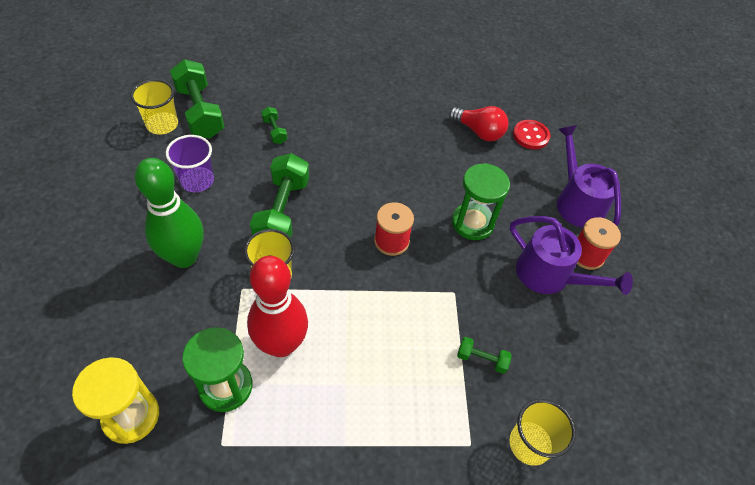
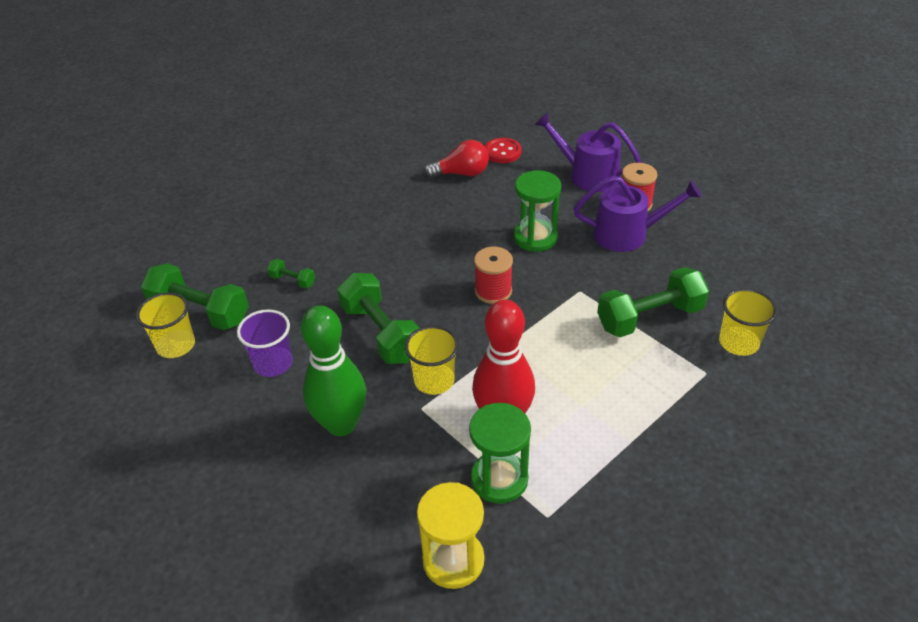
camera: 35 degrees left, 10 degrees down
green dumbbell [457,337,512,374] -> green dumbbell [597,267,709,337], size x2.13

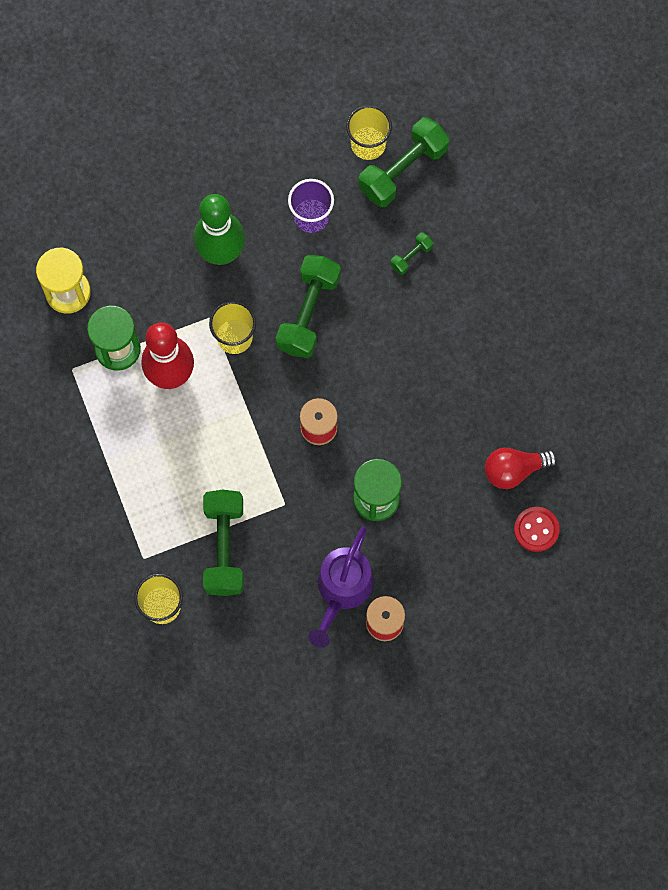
camera: 110 degrees right, 30 degrees up
green dumbbell [337,273,419,364] -> green dumbbell turned 60 degrees counterclockwise [276,255,341,358]
red light bulb [424,140,489,178] -> red light bulb turned 60 degrees clockwise [485,448,557,489]
purple watering can [534,112,642,192] -> none

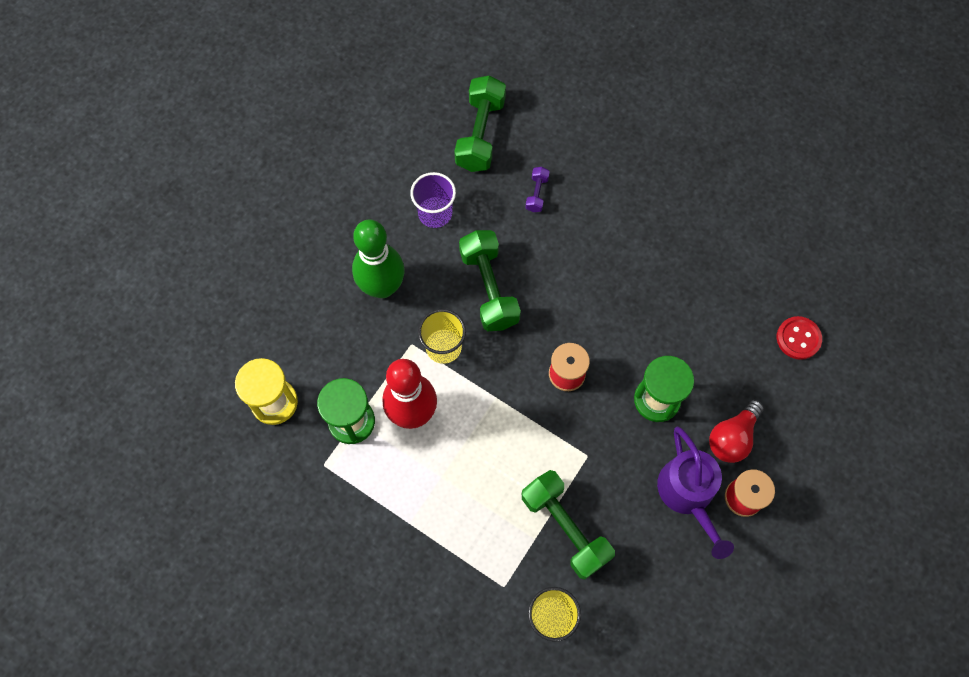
camera: 35 degrees left, 5 degrees down
yellow cup [346,105,392,160] -> none
green dumbbell [390,232,434,275] -> purple dumbbell [525,167,550,212]
red light bulb [485,448,557,489] -> red light bulb moved to [709,400,764,463]

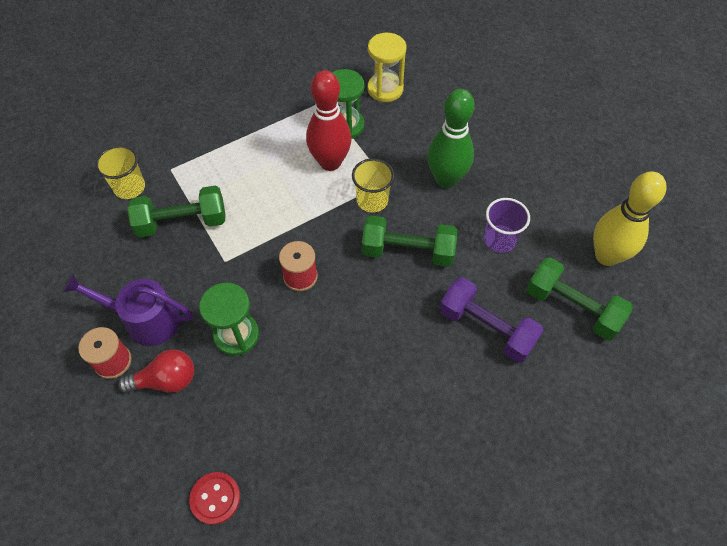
camera: 115 degrees right, 10 degrees down
purple dumbbell [525,167,550,212] -> purple dumbbell [439,277,544,363], size x2.13
red light bulb [709,400,764,463] -> red light bulb turned 105 degrees clockwise [118,349,194,393]
none -> yellow bowling pin [593,171,667,266]

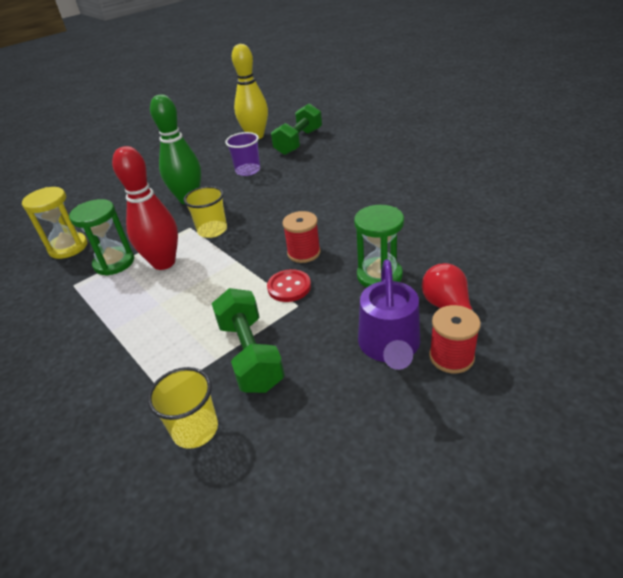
camera: 95 degrees left, 20 degrees down
red button [189,472,240,525] -> red button moved to [267,269,311,302]
green dumbbell [362,215,457,267] -> none
purple dumbbell [439,277,544,363] -> none

